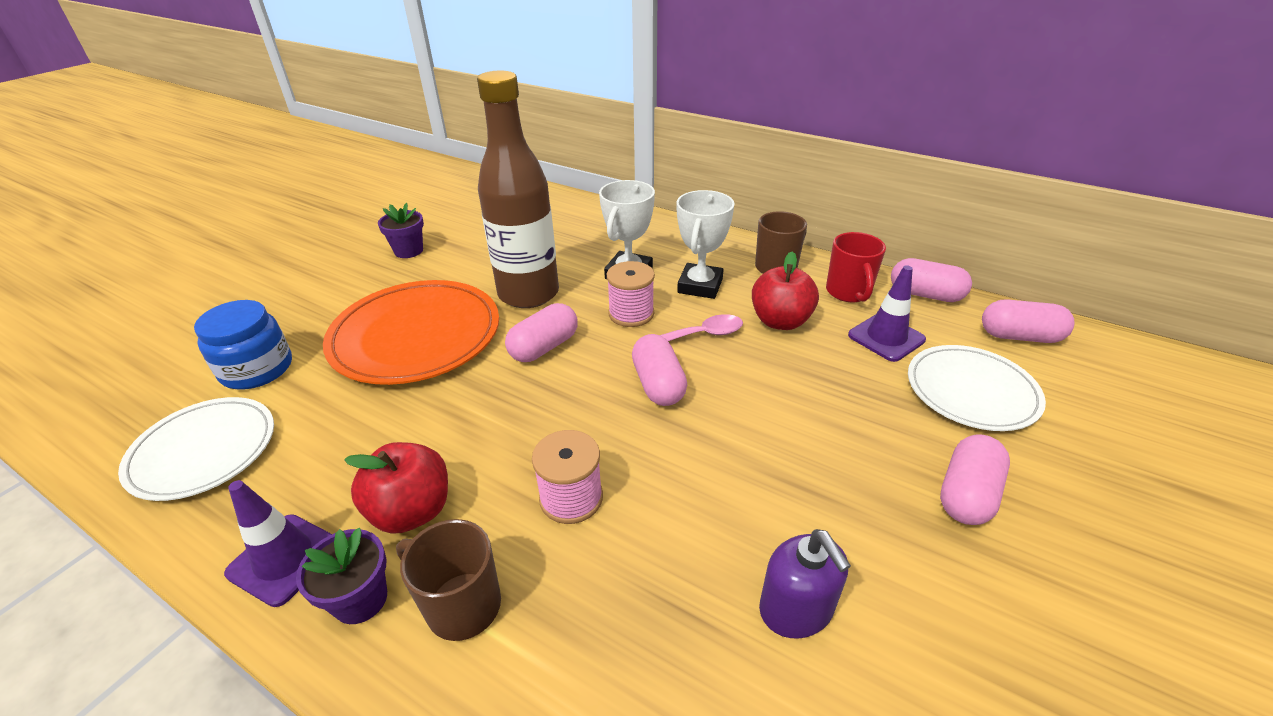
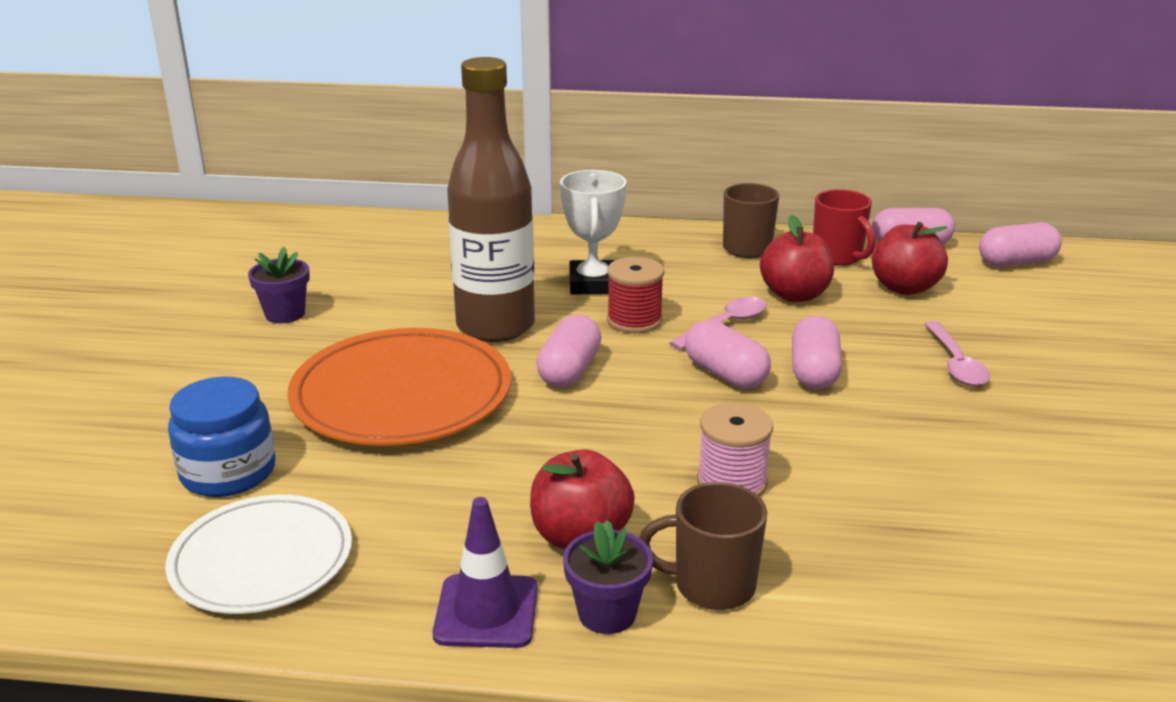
camera: 25 degrees left, 10 degrees down
pink spool [607,261,655,327] -> red spool [607,257,664,333]
white trophy [677,190,735,299] -> none
purple soap dispenser [759,529,851,639] -> none
purple traffic cone [848,265,926,362] -> red apple [872,222,948,295]
white plate [908,345,1046,431] -> none
pink capsule [940,434,1010,525] -> pink capsule moved to [792,316,842,389]
none -> pink spoon [924,321,990,386]

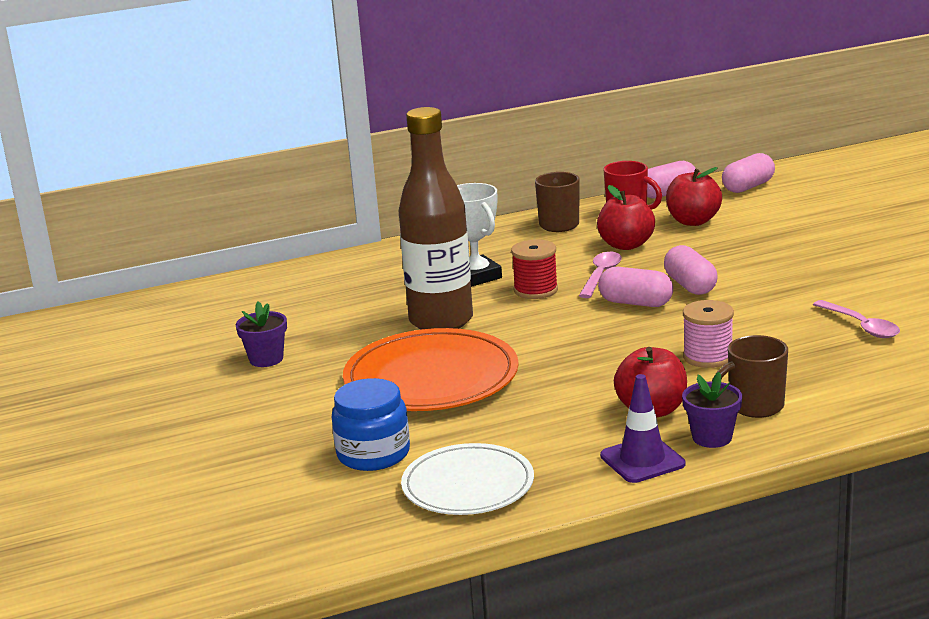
camera: 25 degrees left, 5 degrees down
pink capsule [536,315,601,387] -> none
pink spoon [924,321,990,386] -> pink spoon moved to [813,300,900,338]

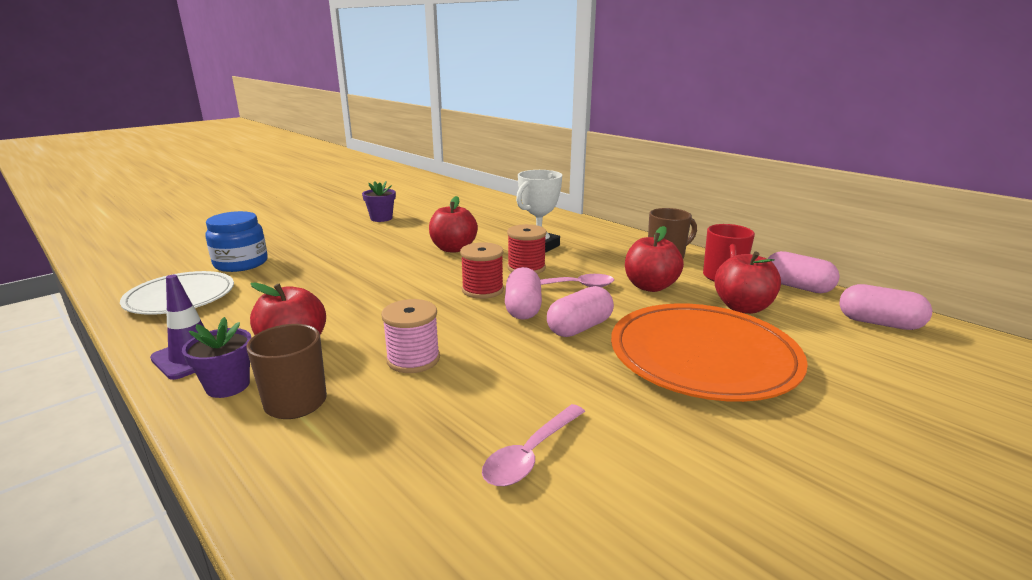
camera: 65 degrees right, 0 degrees up
orange plate [343,328,519,411] -> orange plate moved to [611,303,808,402]
brown bottle [399,107,473,329] -> red apple [429,196,478,253]
none -> red spool [460,242,504,299]

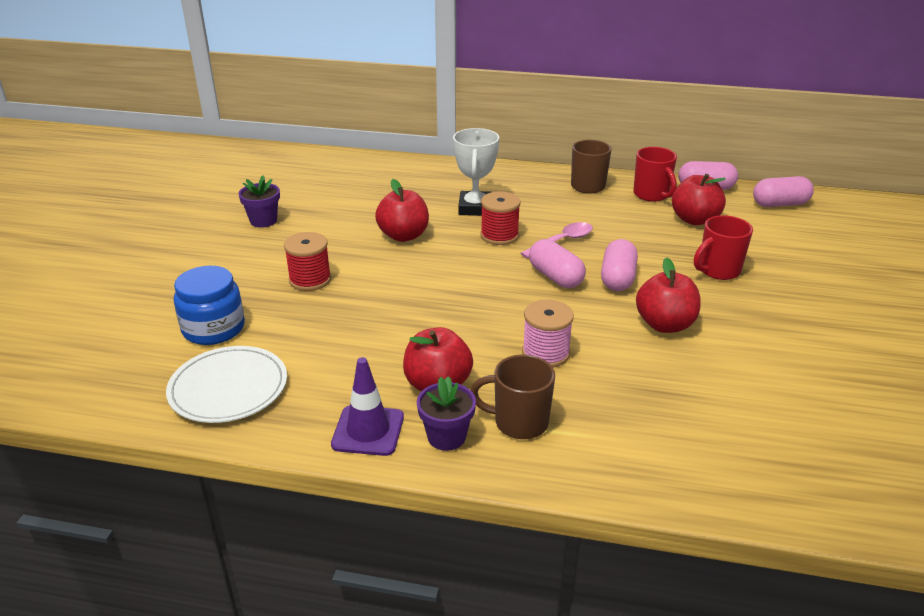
camera: 35 degrees left, 10 degrees up
red spool [460,242,504,299] -> red spool moved to [284,232,331,291]
pink spoon [482,404,585,486] -> none
orange plate [611,303,808,402] -> red mug [694,215,753,280]
red apple [625,226,684,292] -> red apple moved to [636,257,701,333]

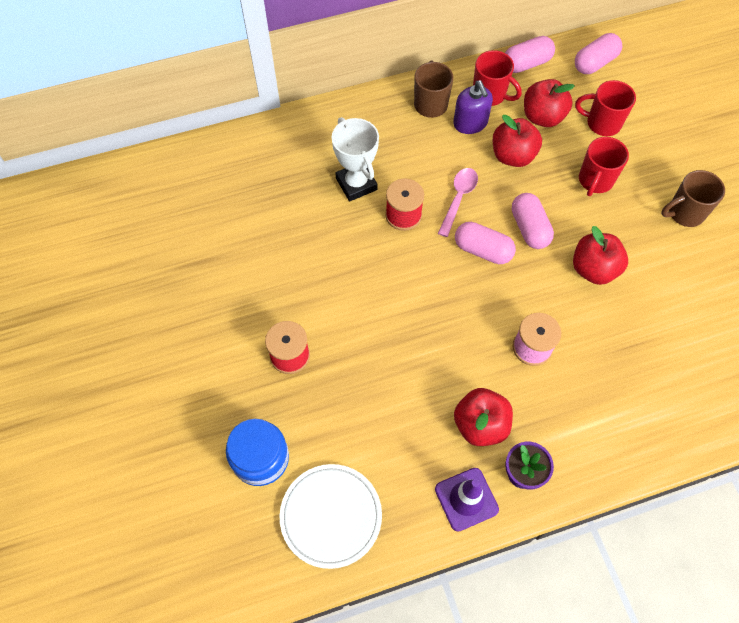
camera: 30 degrees left, 30 degrees up
purple flower pot [238,175,280,228] -> none
red apple [375,179,429,242] -> red apple moved to [493,115,542,167]
brown mug [471,354,555,439] -> brown mug moved to [661,170,725,227]
none -> purple soap dispenser [453,81,493,134]
none -> red mug [575,80,636,136]

